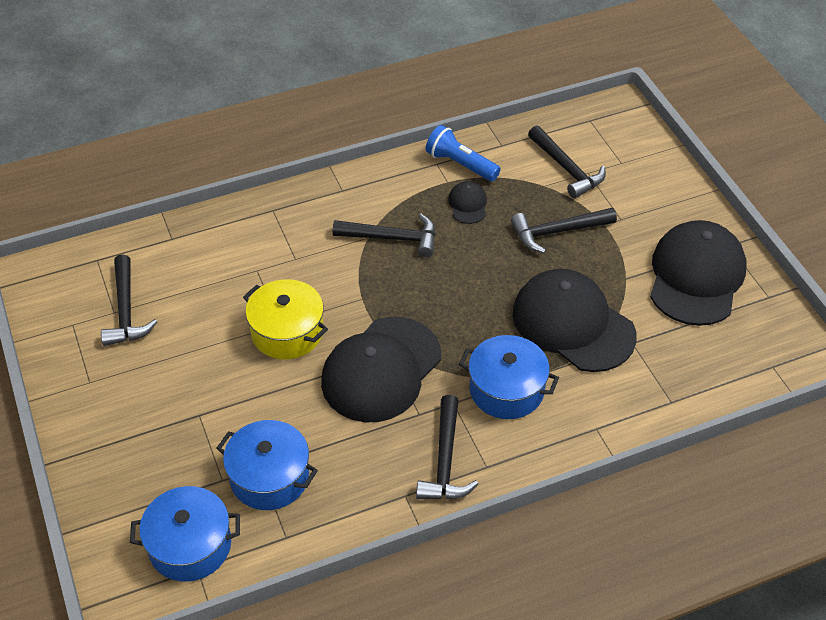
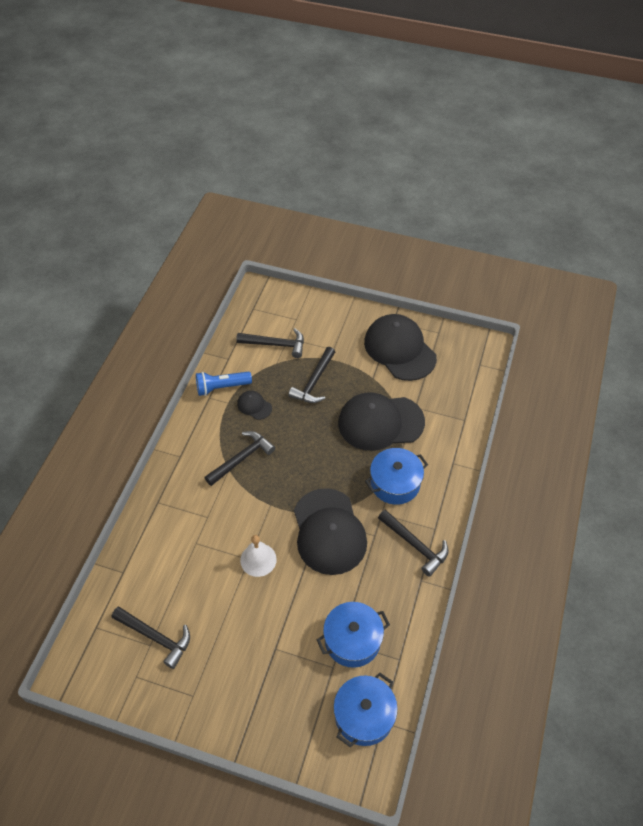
camera: 50 degrees left, 5 degrees up
yellow pot [243,279,328,360] -> white bell [240,535,277,577]

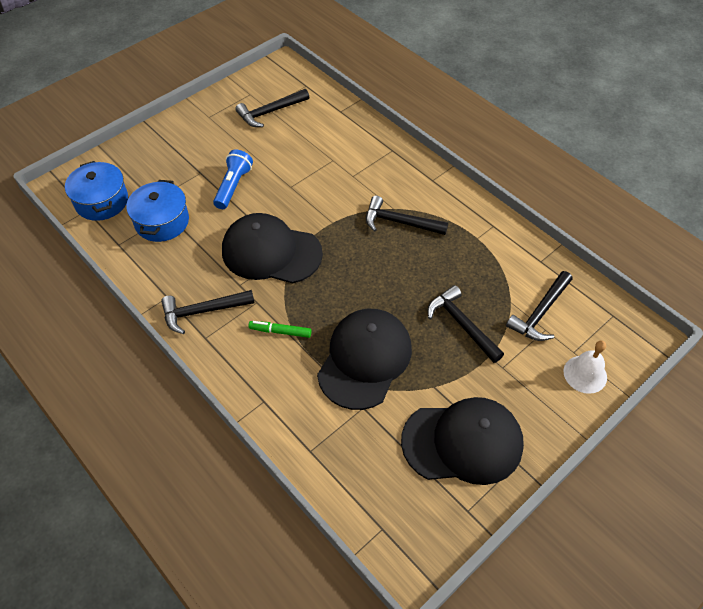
camera: 120 degrees right, 0 degrees up
blue flashlight [196,371,252,396] -> blue flashlight moved to [213,149,253,209]
black hammer [204,431,275,486] -> black hammer turned 120 degrees clockwise [366,196,448,235]
black cap [237,391,272,420] -> none
white bell [240,535,277,577] -> white bell moved to [563,340,607,394]
blue pot [365,448,428,505] -> green marker [248,321,311,338]

